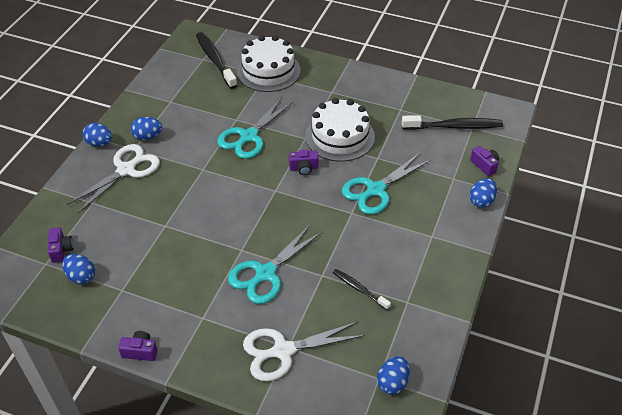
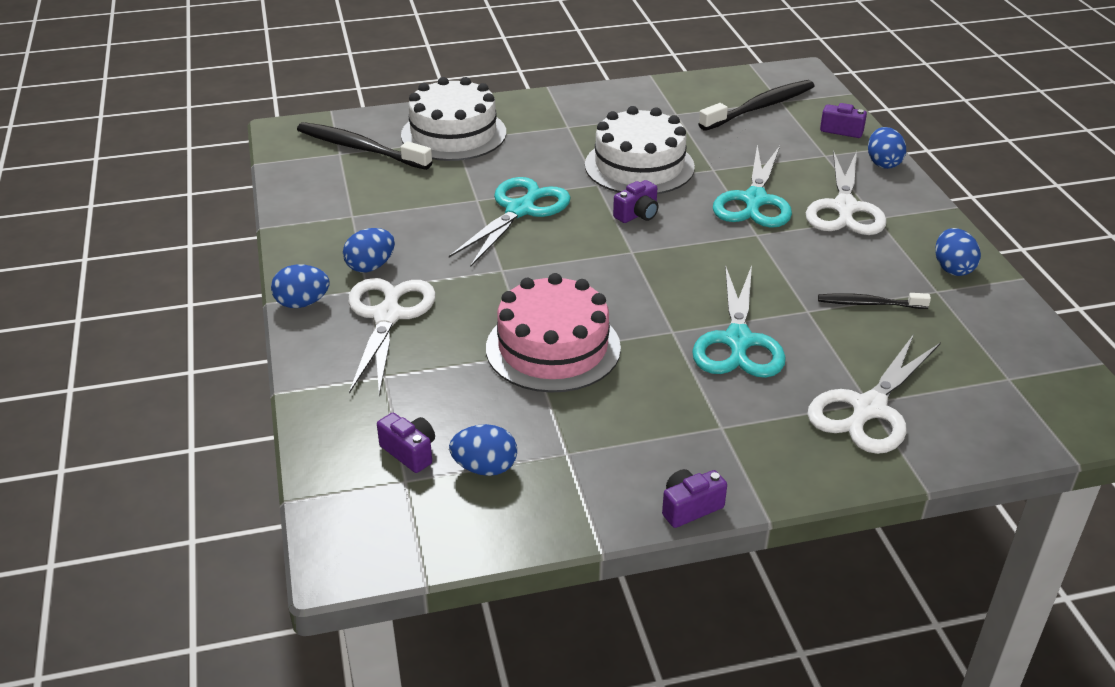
camera: 35 degrees left, 10 degrees down
turquoise scissors [217,98,293,159] -> turquoise scissors turned 150 degrees counterclockwise [449,177,571,267]
blue egg [377,356,410,395] -> blue egg moved to [935,228,981,276]
none -> pink cake [486,273,621,393]
none -> white scissors [806,150,887,235]

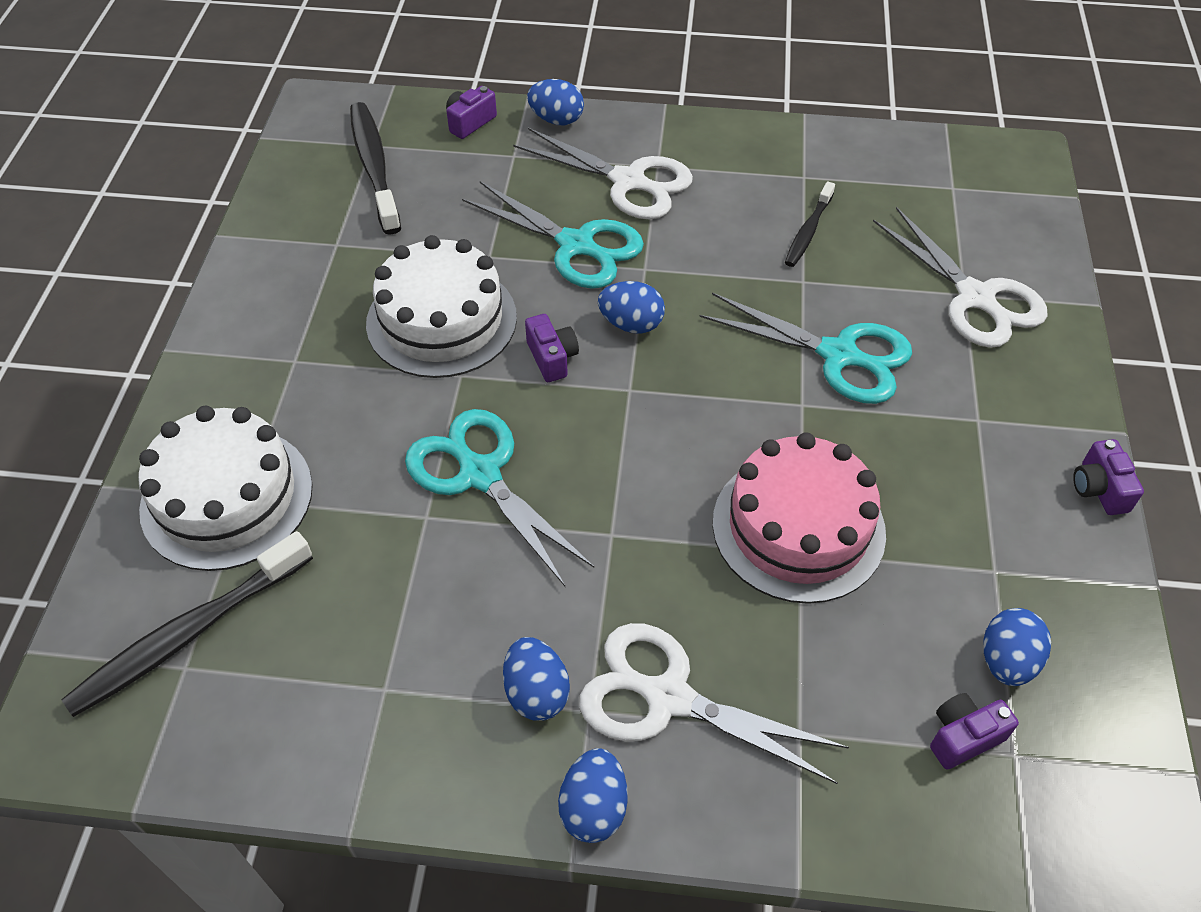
camera: 70 degrees left, 15 degrees up
blue egg [935,228,981,276] -> blue egg moved to [598,281,665,334]

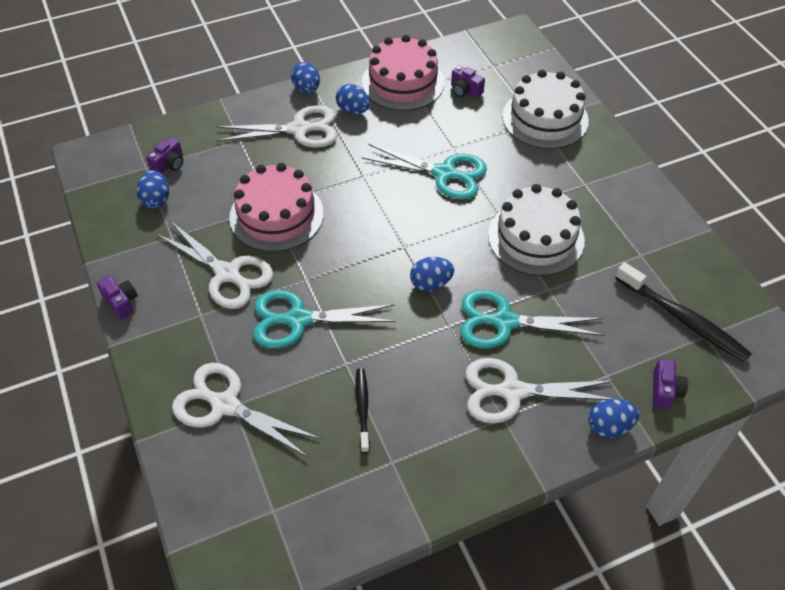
camera: 150 degrees right, 0 degrees up
black toothbrush [61,531,313,717] -> none
purple camera [525,314,579,382] -> purple camera moved to [451,66,485,98]
none -> white scissors [156,221,273,309]
none -> pink cake [362,35,444,111]

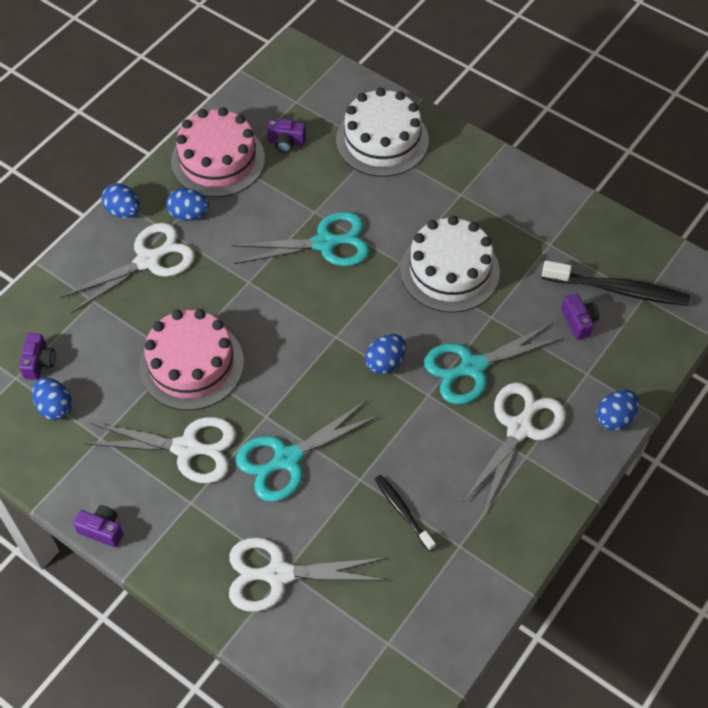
camera: 30 degrees left, 5 degrees up
white scissors [465,358,614,423] -> white scissors turned 150 degrees clockwise [463,382,566,513]
purple camera [653,359,688,409] -> purple camera moved to [561,293,599,340]

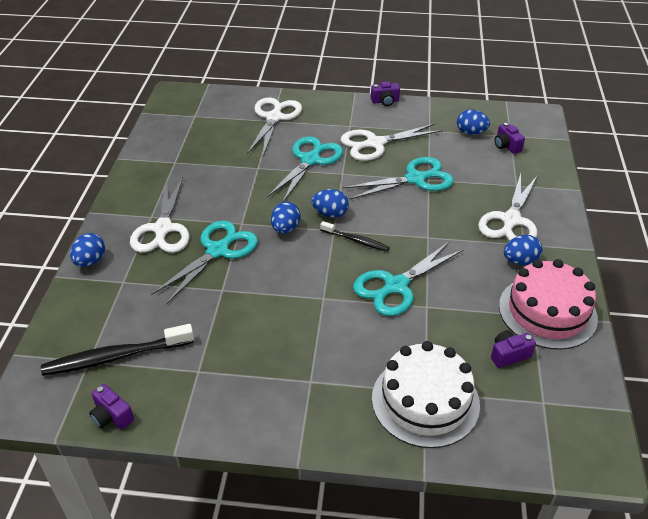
camera: 150 degrees right, 15 degrees down
blue egg [102,183,140,218] -> blue egg moved to [311,189,349,218]
pink cake [139,309,244,410] -> turquoise scissors [343,157,454,200]
white scissors [229,537,388,612] -> white scissors turned 45 degrees counterclockwise [247,97,302,156]
black toothbrush [375,475,436,551] -> black toothbrush moved to [320,221,390,252]
white cake [400,216,500,313] -> none
purple camera [561,293,599,340] -> purple camera moved to [89,384,134,429]

